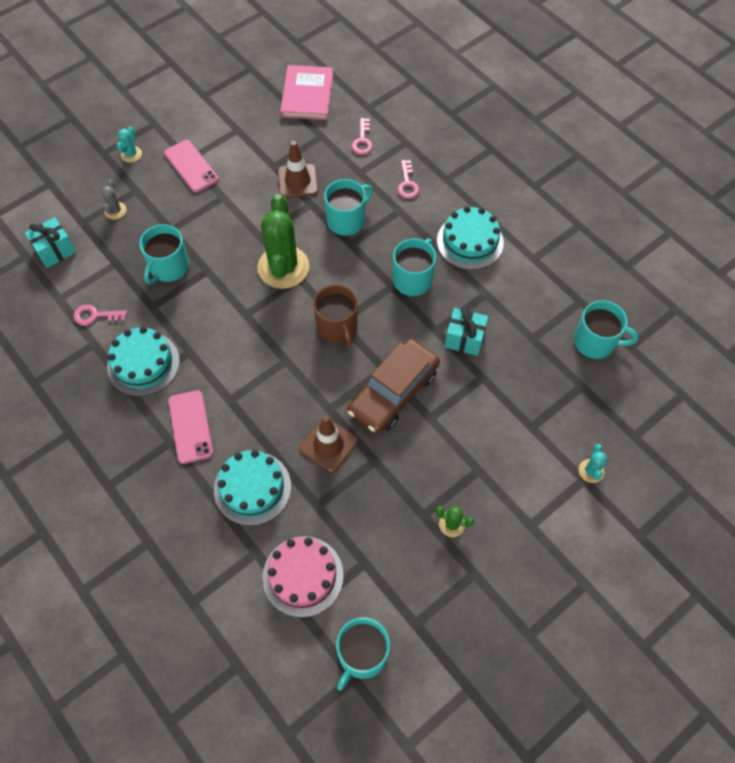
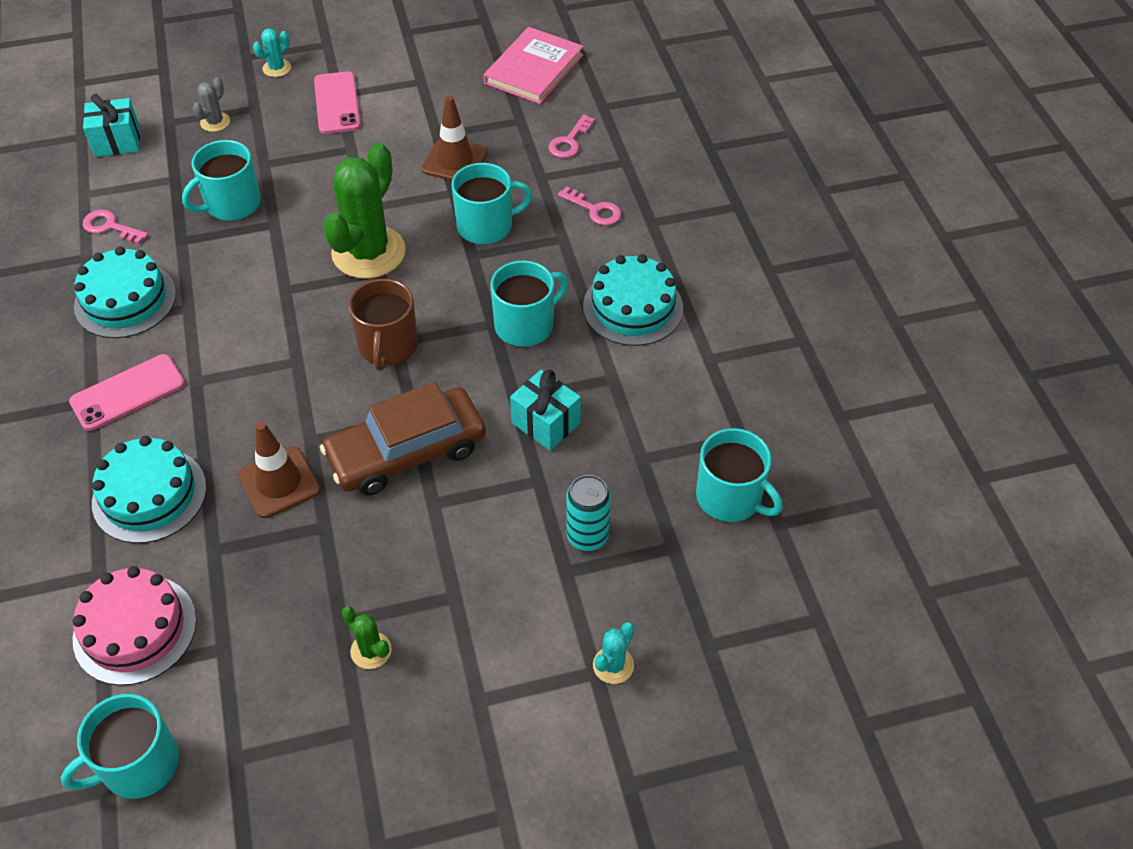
camera: 25 degrees right, 10 degrees down
pink phone [168,390,213,464] -> pink phone turned 45 degrees clockwise [69,354,185,431]
pink key [397,160,419,199] -> pink key turned 75 degrees counterclockwise [558,186,621,226]
none -> turquoise can [566,475,611,551]

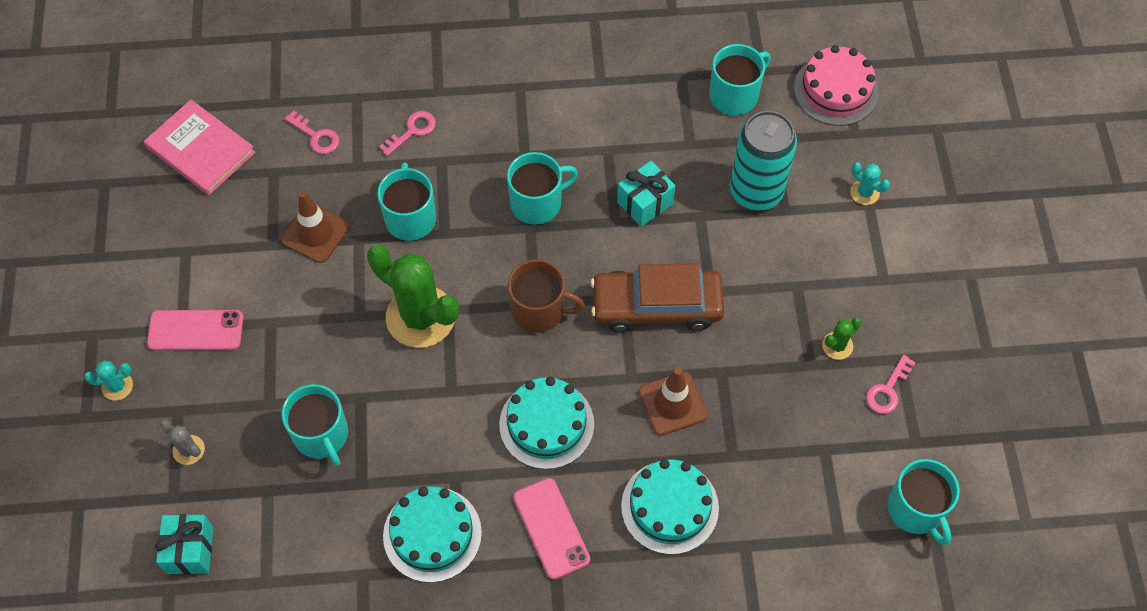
camera: 80 degrees left, 10 degrees up
pink cake [73,566,197,686] -> pink cake moved to [794,45,879,126]
pink key [83,210,148,244] -> pink key moved to [866,355,916,414]
turquoise cactus [253,28,291,77] -> turquoise cactus turned 60 degrees counterclockwise [84,360,133,400]
brown car [320,382,486,495] -> brown car turned 105 degrees clockwise [591,263,724,332]
turquoise mug [490,260,568,347] -> turquoise mug turned 90 degrees clockwise [507,152,578,225]
turquoise can [566,475,611,551] -> turquoise can [730,111,797,210], size x1.70
turquoise cake [583,254,683,346] -> turquoise cake moved to [499,377,594,469]

